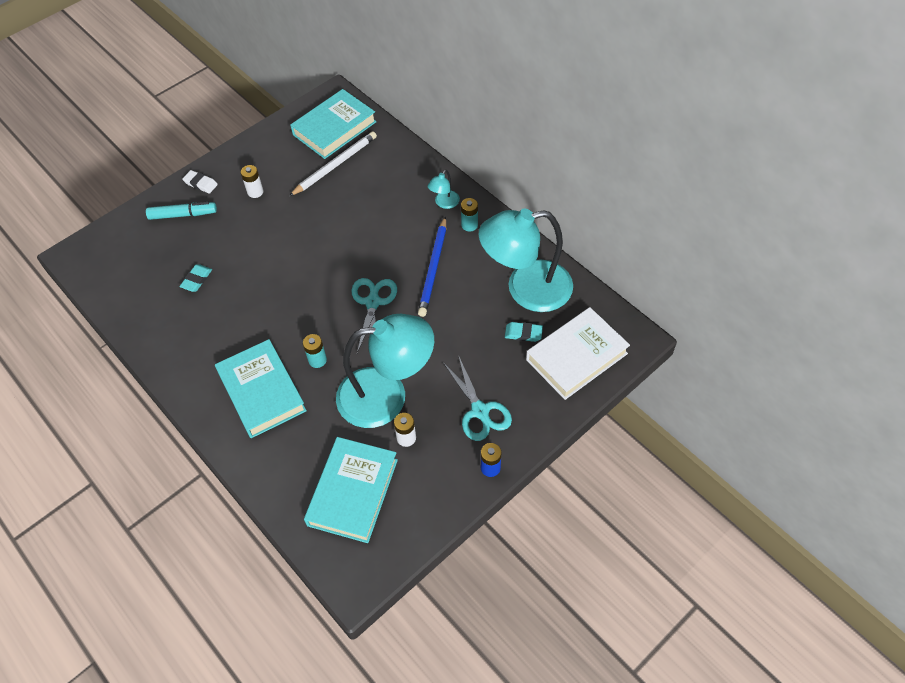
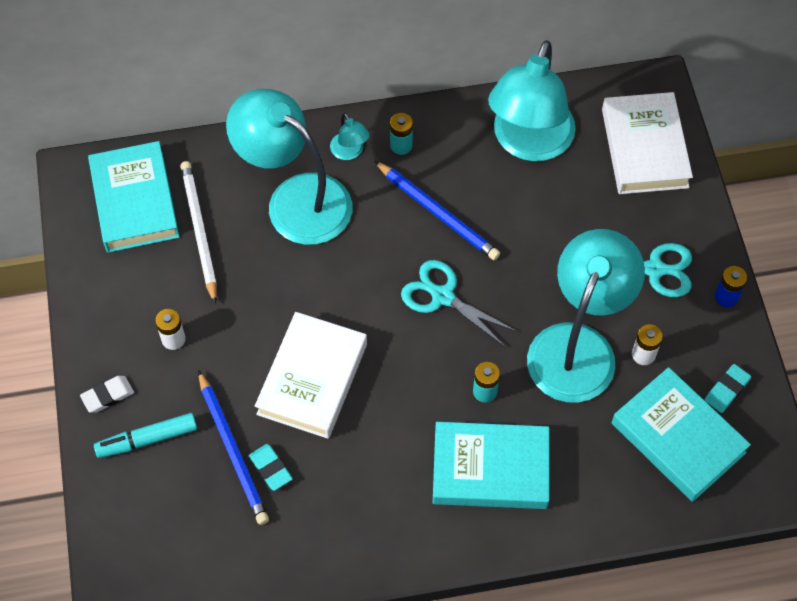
camera: 60 degrees left, 5 degrees up
turquoise marker [146,202,217,220] -> turquoise marker turned 135 degrees counterclockwise [94,413,197,458]
turquoise eraser [505,322,543,342] -> turquoise eraser moved to [705,364,751,413]
none -> blue pencil [198,370,269,525]
none -> turquoise lamp [226,89,352,245]
none -> white book [255,312,367,439]

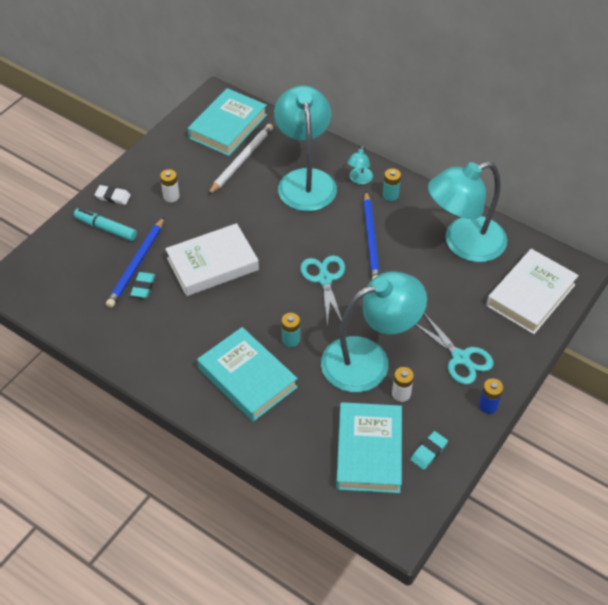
camera: 45 degrees right, 10 degrees down
turquoise eraser [705,364,751,413] -> turquoise eraser turned 45 degrees counterclockwise [410,431,448,470]

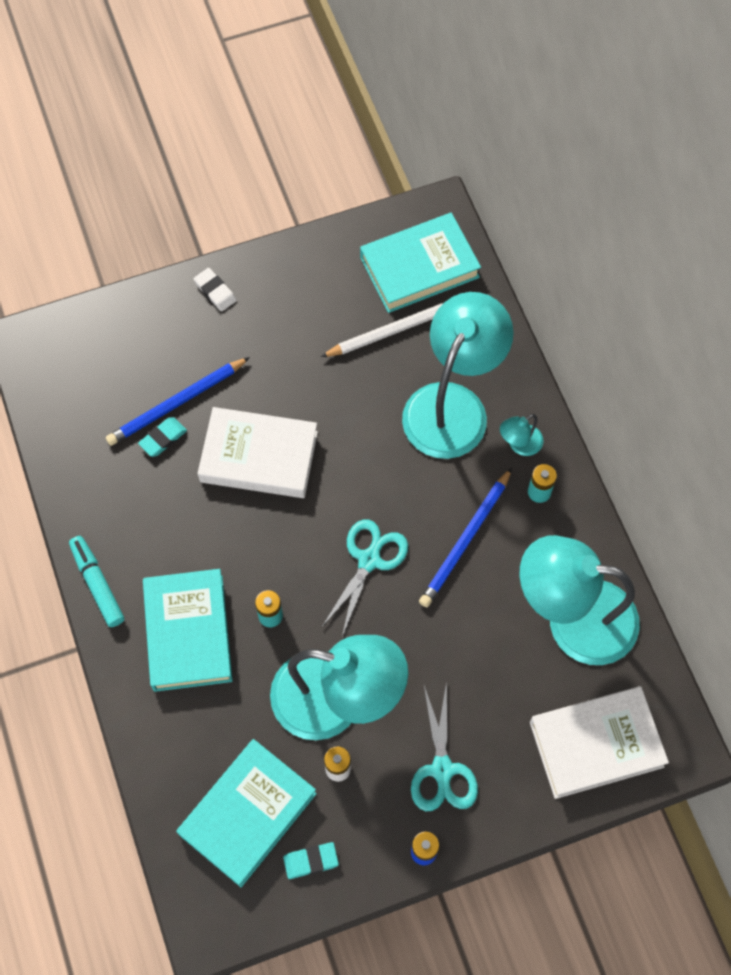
camera: 35 degrees right, 15 degrees up
turquoise marker [74,208,137,241] -> turquoise marker moved to [69,536,124,627]
white battery [160,169,180,202] -> none

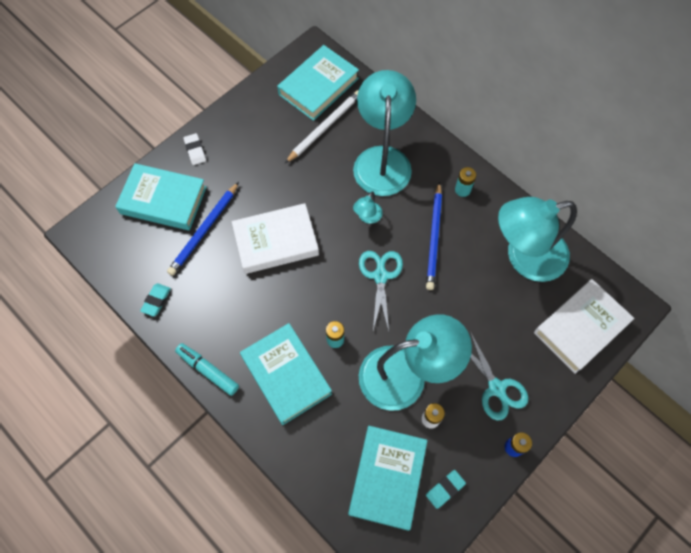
camera: 25 degrees left, 0 degrees up
turquoise eraser [138,417,187,457] -> turquoise eraser moved to [140,283,171,316]
white eraser [194,268,237,312] -> white eraser turned 45 degrees clockwise [183,133,206,165]
turquoise lamp [500,414,543,456] -> turquoise lamp moved to [353,191,383,224]
none -> turquoise book [115,163,207,230]

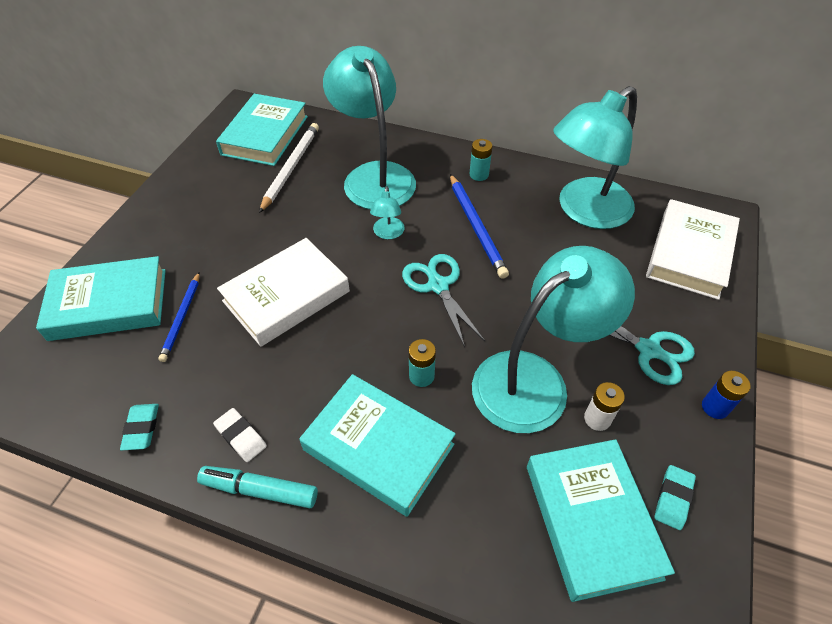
camera: 25 degrees left, 15 degrees down
blue pencil [167,182,239,276] -> blue pencil [158,272,200,362], size x0.66
white eraser [183,133,206,165] -> white eraser moved to [213,408,267,462]

